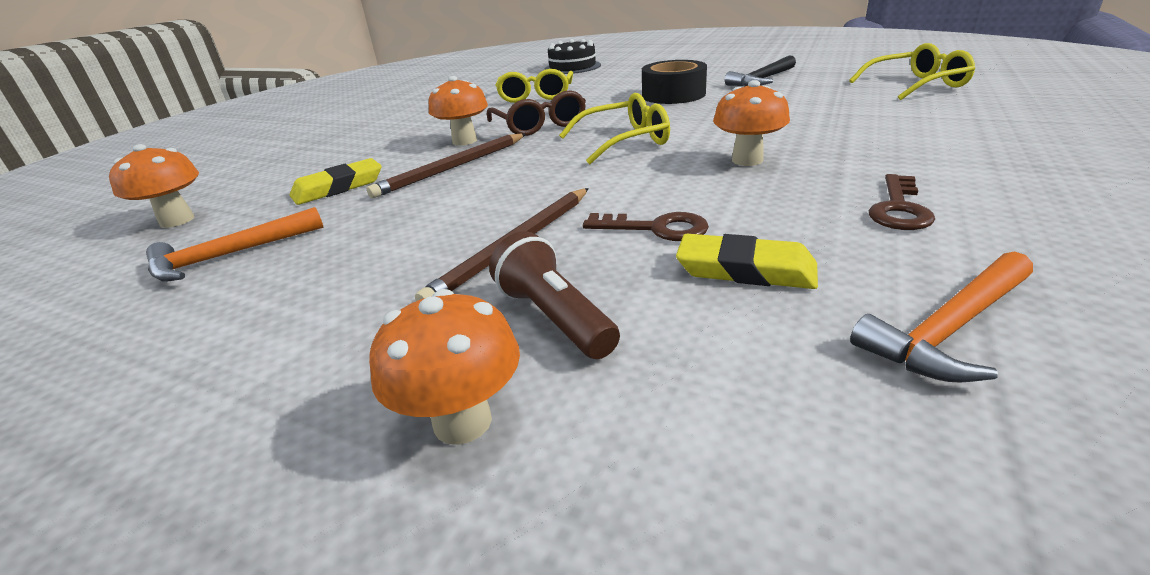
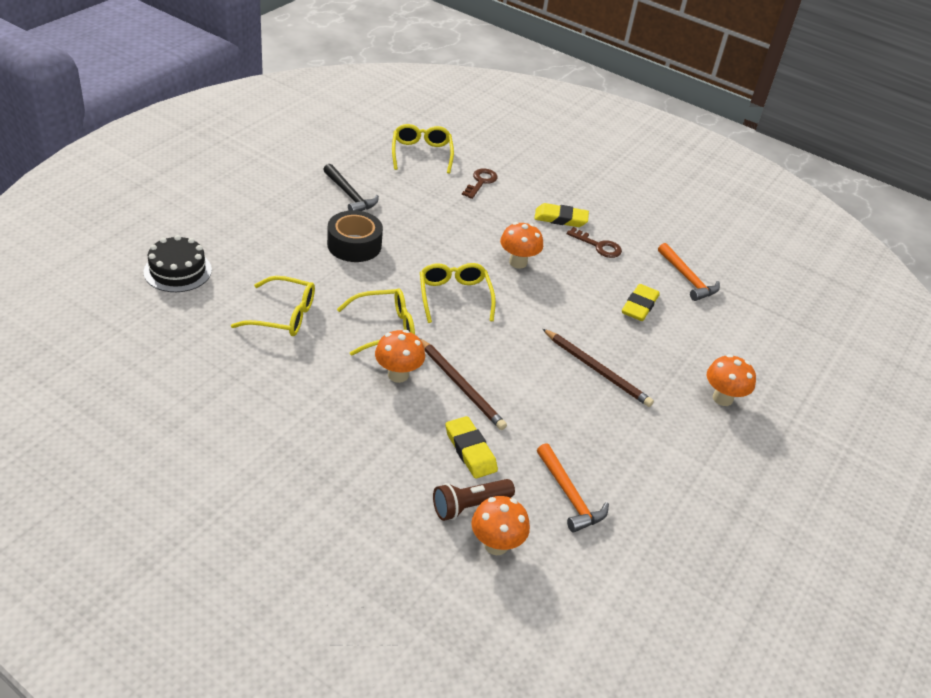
camera: 90 degrees left, 10 degrees up
brown glasses [487,91,586,136] -> yellow glasses [337,288,415,356]
brown flashlight [489,231,620,359] -> brown flashlight moved to [433,479,515,521]
brown key [583,212,709,241] -> brown key moved to [462,169,498,199]
none -> yellow eraser [534,203,589,227]

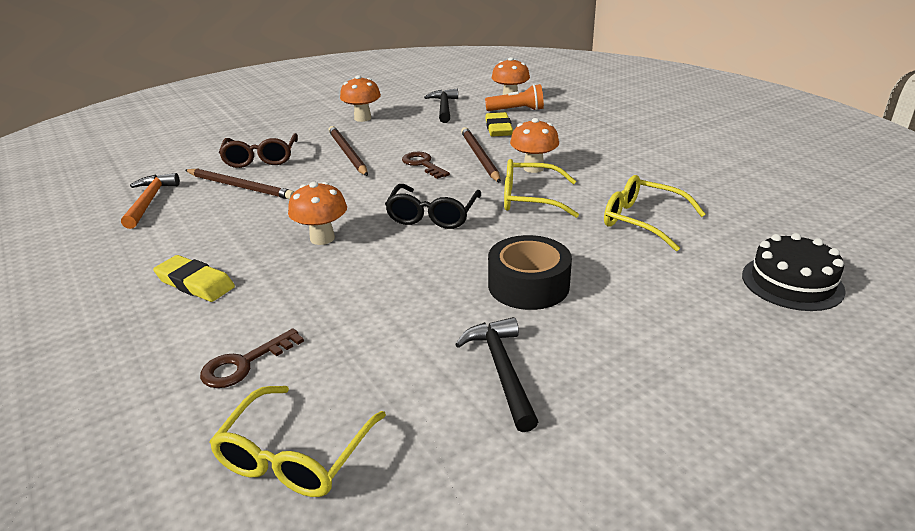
camera: 150 degrees left, 10 degrees down
yellow glasses [420,263,496,323] -> black glasses [385,184,481,229]
brown flashlight [433,479,515,521] -> orange flashlight [485,84,544,111]
orange hammer [537,443,609,533] -> black hammer [424,89,458,123]
brown key [567,227,622,258] -> brown key moved to [402,152,450,179]
yellow eraser [622,284,660,321] -> brown pencil [185,169,294,199]
orange mushroom [707,354,756,406] -> orange mushroom moved to [340,75,381,122]
none -> brown glasses [219,133,298,168]

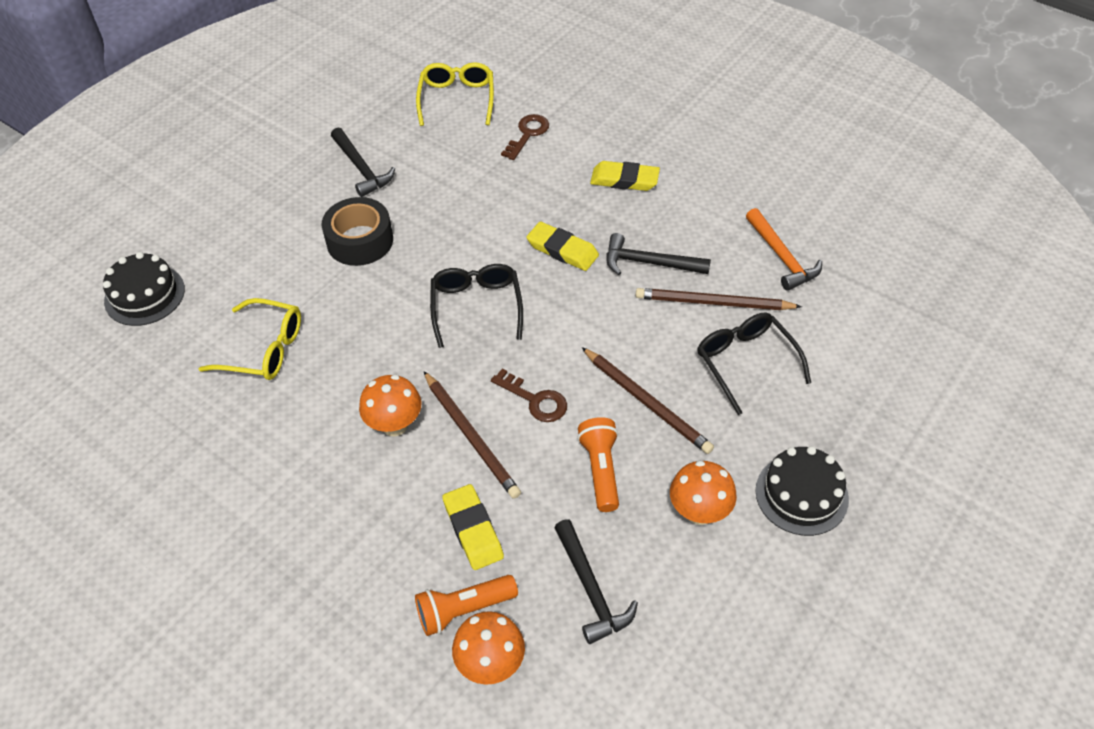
camera: 160 degrees right, 20 degrees up
brown glasses [219,133,298,168] -> black glasses [697,313,811,415]
orange mushroom [288,182,347,245] -> yellow eraser [526,222,599,271]
yellow glasses [504,159,579,218] -> none
none -> orange flashlight [577,417,619,512]
none -> black hammer [606,233,711,275]
none -> black cake [756,446,849,536]

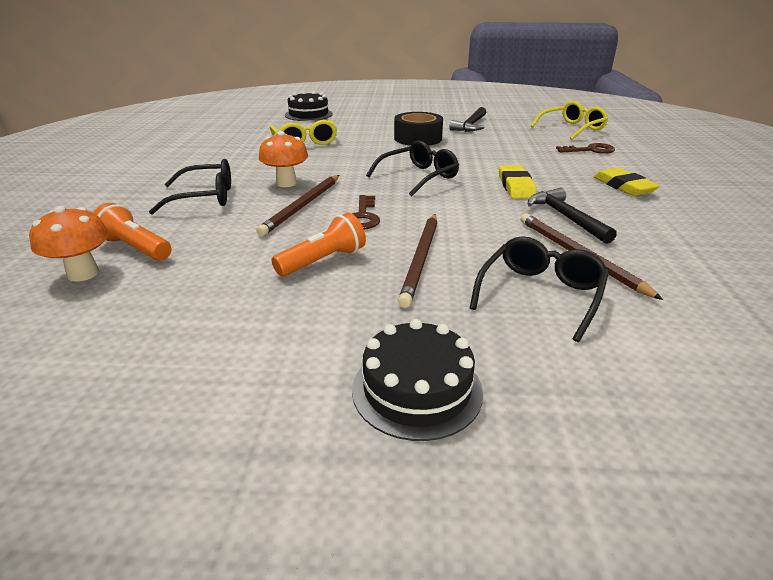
camera: 55 degrees right, 20 degrees down
yellow eraser [442,484,504,570] -> none
black hammer [554,519,638,644] -> none
orange mushroom [670,461,737,525] -> none
orange hammer [746,208,822,291] -> none
none -> black glasses [149,159,231,215]

